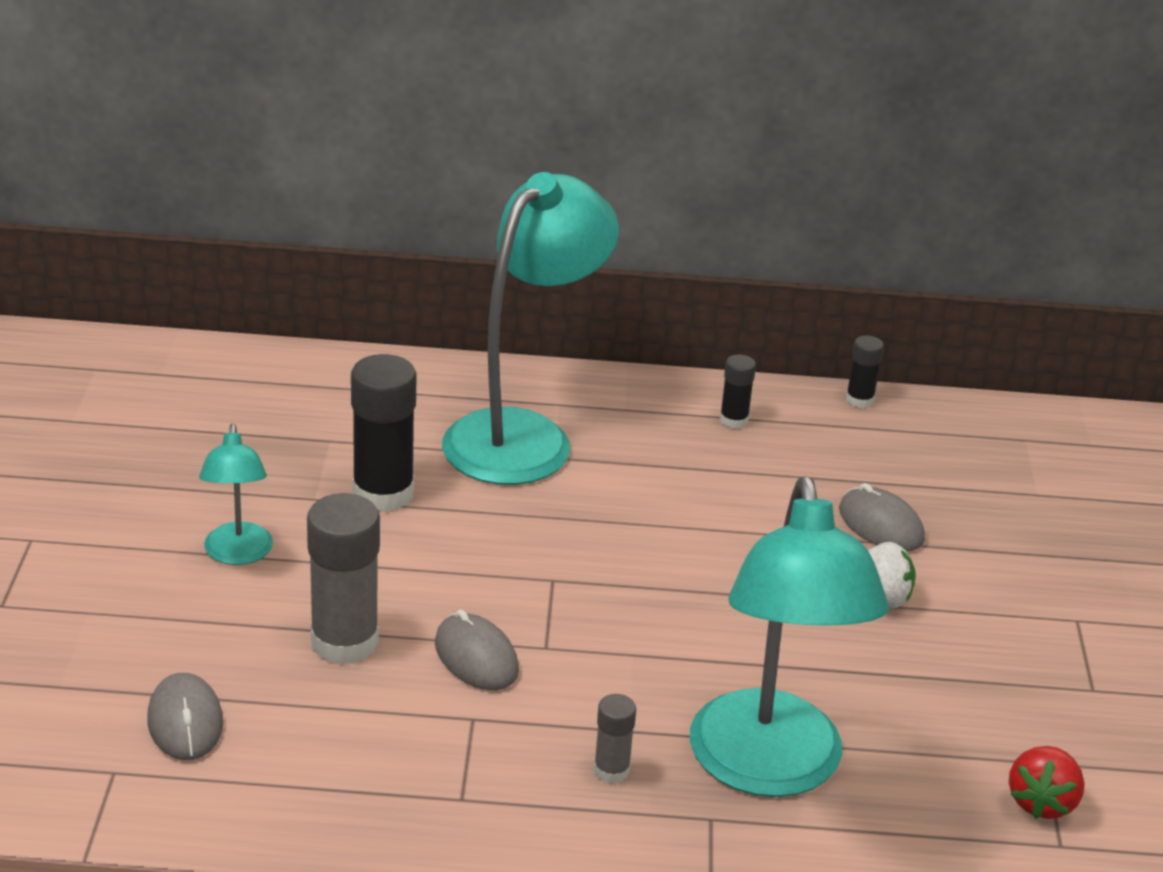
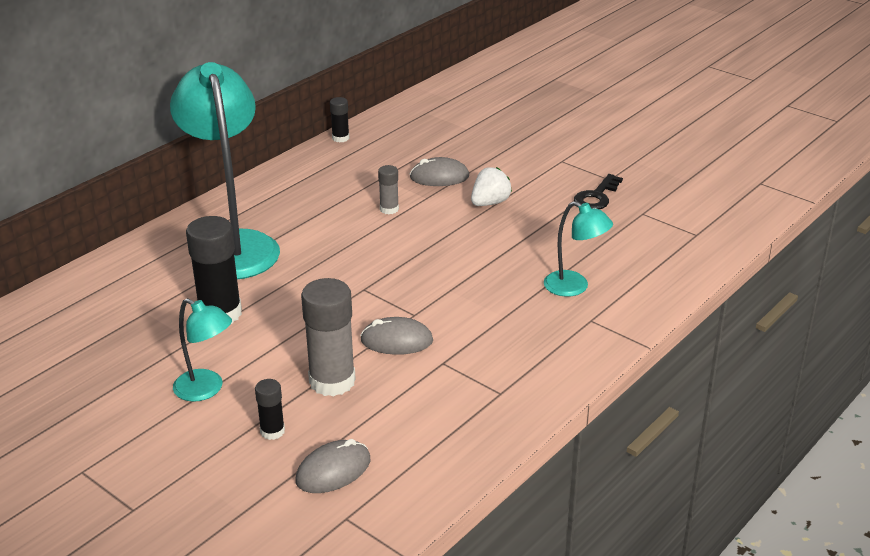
camera: 50 degrees left, 0 degrees up
grey mouse [147,673,223,760] -> grey mouse turned 60 degrees counterclockwise [296,439,370,493]
grey glue stick [594,694,636,783] -> grey glue stick moved to [378,165,399,214]
turquoise lamp [690,476,889,797] -> turquoise lamp [544,201,613,297], size x0.49
black glue stick [720,355,756,429] -> black glue stick moved to [255,379,285,440]
red strawberry [1009,746,1085,819] -> none
none -> black key [574,174,623,209]

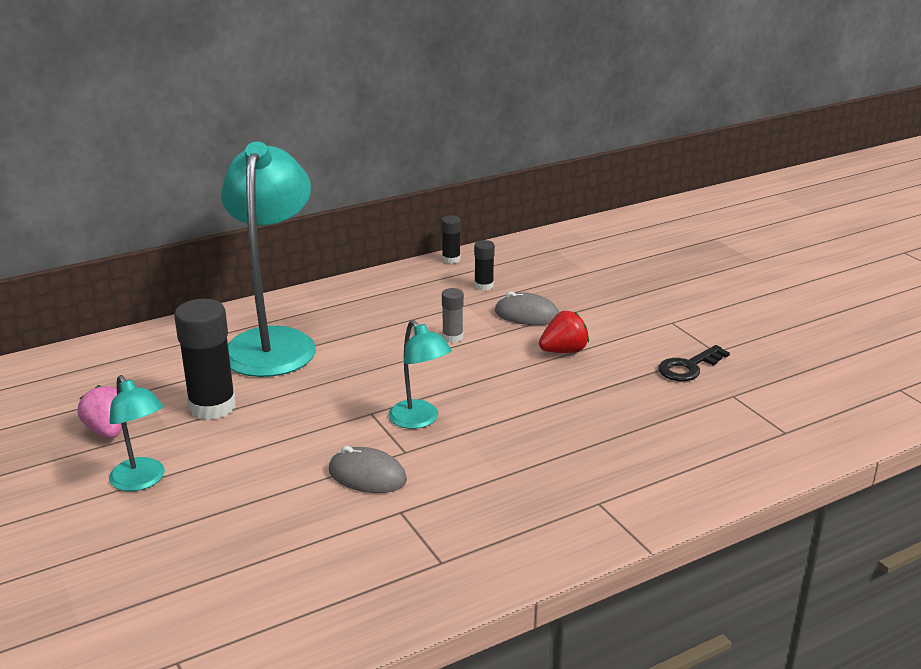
camera: 20 degrees right, 5 degrees down
black glue stick [255,379,285,440] -> black glue stick moved to [474,240,495,291]
grey mouse [296,439,370,493] -> none
grey glue stick [301,278,356,397] -> none
white strawberry [471,167,512,206] -> red strawberry [539,311,589,353]
turquoise lamp [544,201,613,297] -> turquoise lamp moved to [388,320,452,429]
none -> pink strawberry [77,385,122,438]

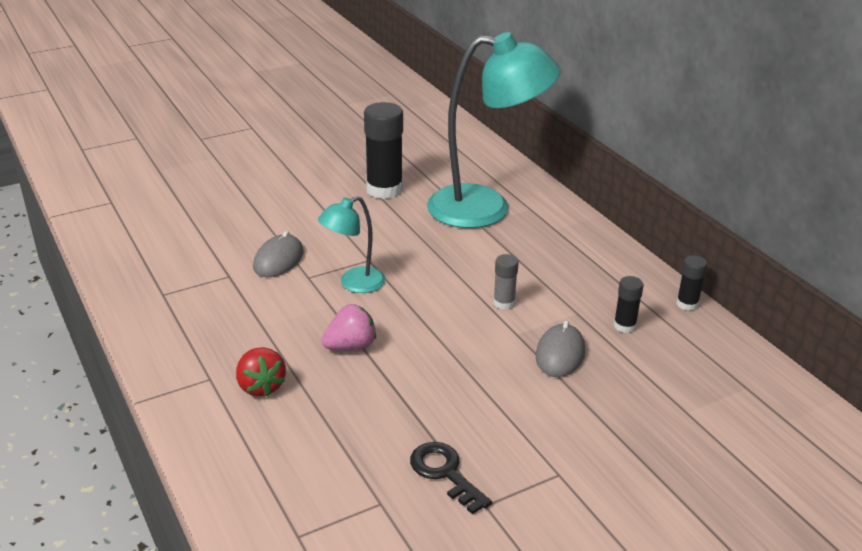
camera: 90 degrees right, 5 degrees up
pink strawberry [77,385,122,438] -> pink strawberry moved to [321,304,376,350]
turquoise lamp [109,375,165,491] -> none
red strawberry [539,311,589,353] -> red strawberry moved to [236,347,286,397]

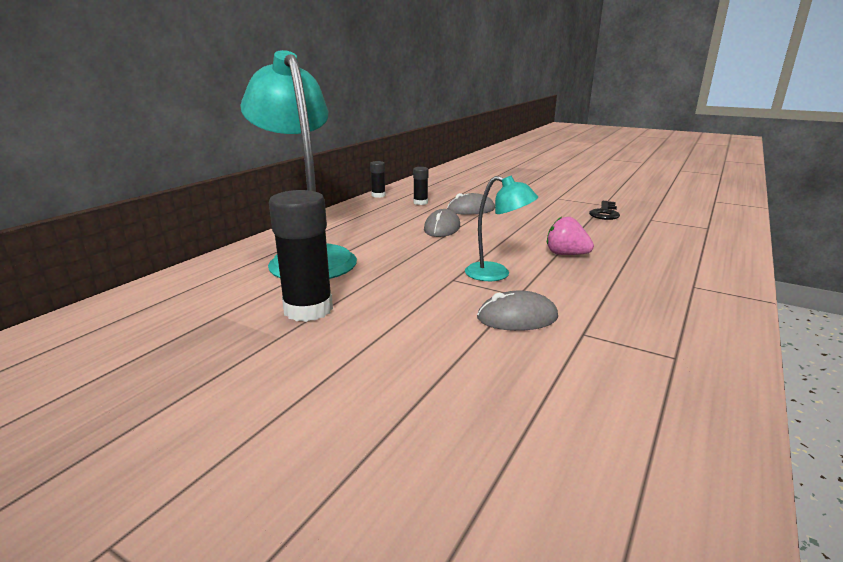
camera: 120 degrees left, 10 degrees down
red strawberry [236,347,286,397] -> none
grey glue stick [493,254,519,310] -> grey mouse [424,209,460,237]

